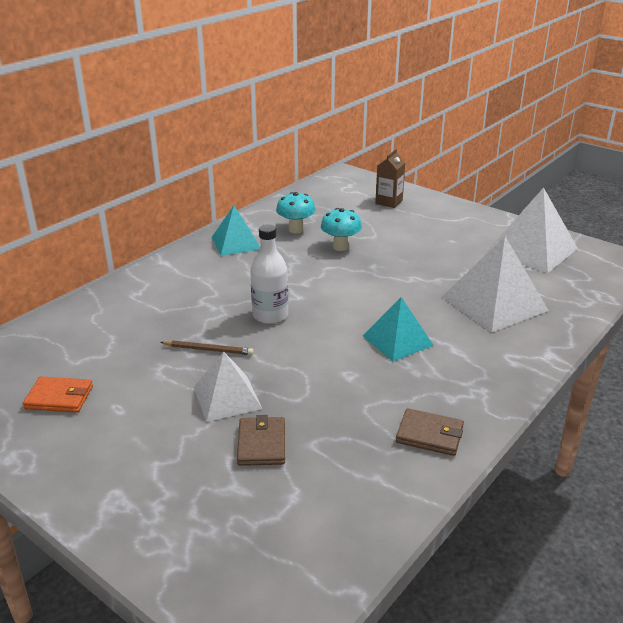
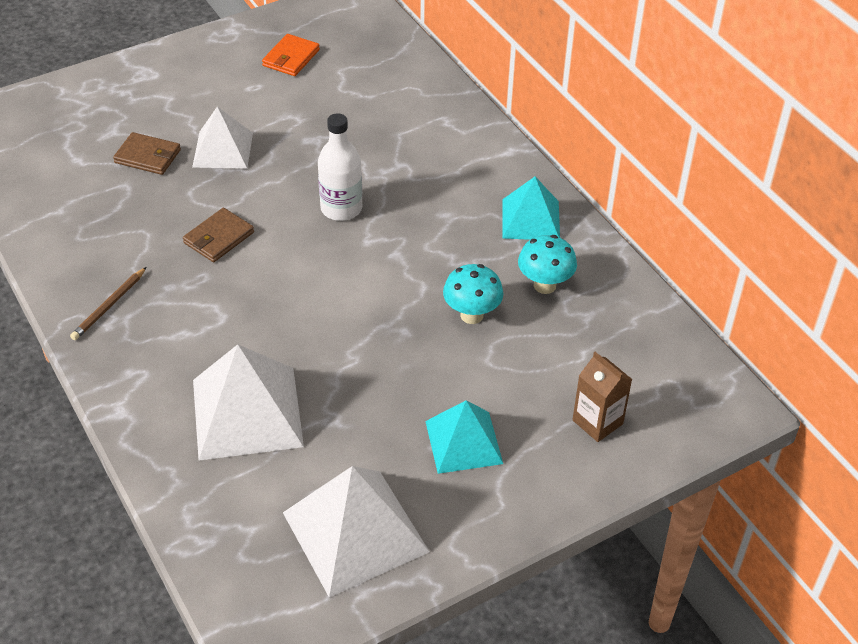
camera: 110 degrees right, 15 degrees up
brown pencil [160,340,254,355] -> brown pencil moved to [70,267,146,340]
turquoise pyramid [363,297,434,362] -> turquoise pyramid moved to [425,400,503,474]
brown wallet [396,408,464,456] -> brown wallet moved to [183,208,254,262]

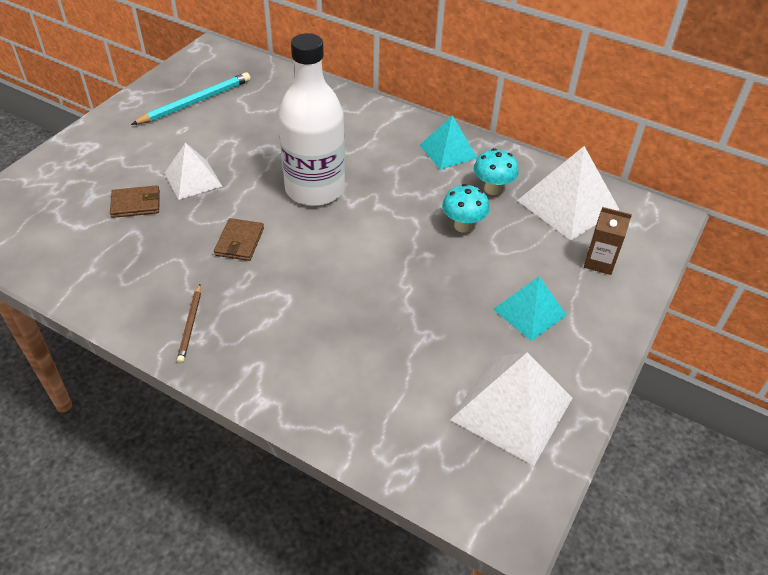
camera: 30 degrees left, 0 degrees up
white pyramid [193,344,304,461] -> white pyramid moved to [517,146,620,240]
orange wallet [262,34,320,76] -> turquoise pencil [131,72,251,125]
white bottle [318,113,362,221] -> white bottle [278,33,345,206], size x1.78

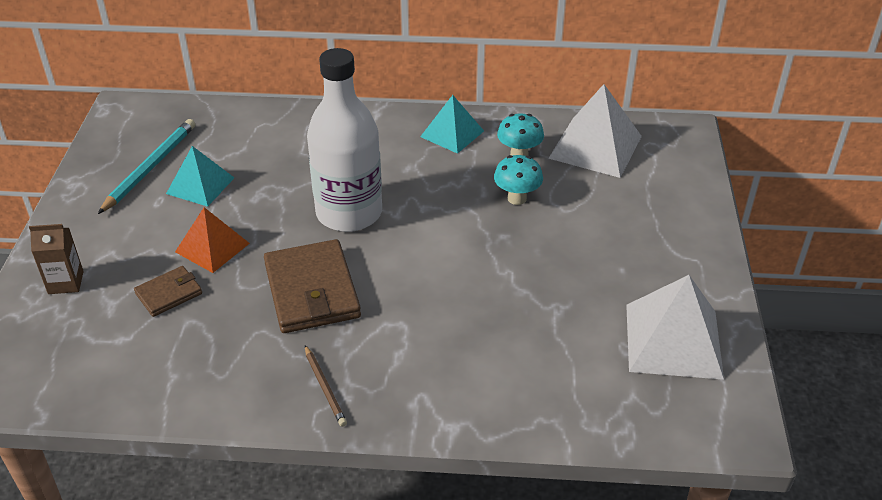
camera: 25 degrees left, 5 degrees down
white pyramid [164,143,222,200] -> orange pyramid [175,207,250,273]
brown wallet [214,218,264,261] -> brown wallet [264,239,361,333], size x1.89
turquoise pyramid [493,276,567,341] -> turquoise pyramid moved to [166,146,234,207]
brown carton [584,207,632,275] -> brown carton moved to [29,224,84,294]

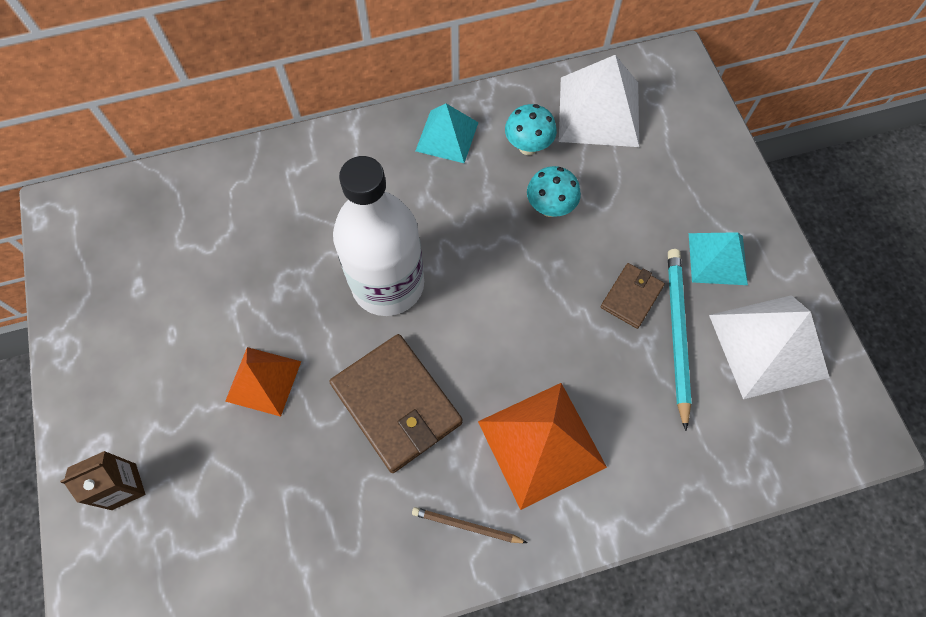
camera: 20 degrees left, 25 degrees up
turquoise pencil [98,119,195,214] -> turquoise pencil moved to [668,249,692,431]
brown wallet [134,266,202,317] -> brown wallet moved to [601,263,665,329]
turquoise pyramid [166,146,234,207] -> turquoise pyramid moved to [689,232,748,285]
brown pencil [305,345,347,427] -> brown pencil turned 150 degrees clockwise [412,507,528,543]
none -> orange pyramid [478,383,607,510]

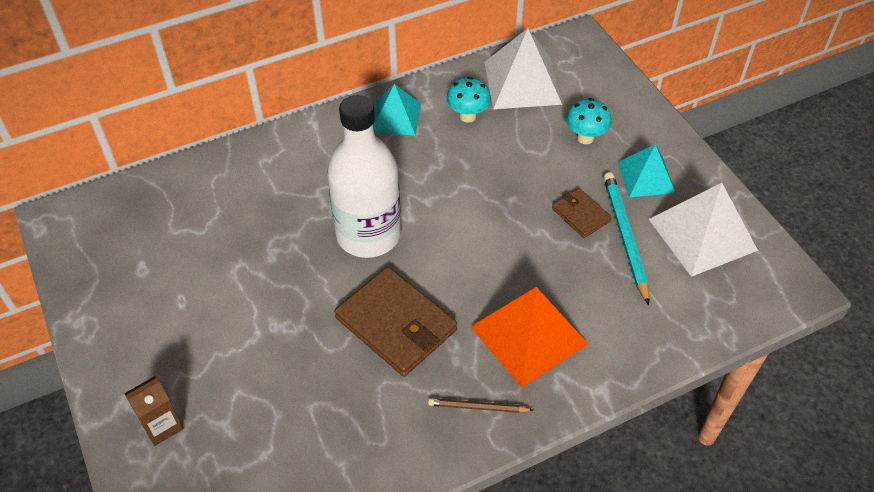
camera: 10 degrees left, 15 degrees down
orange pyramid [225,347,301,417] -> none
turquoise mushroom [527,166,581,217] -> turquoise mushroom moved to [566,98,612,144]
brown wallet [601,263,665,329] -> brown wallet turned 60 degrees counterclockwise [552,188,612,238]

